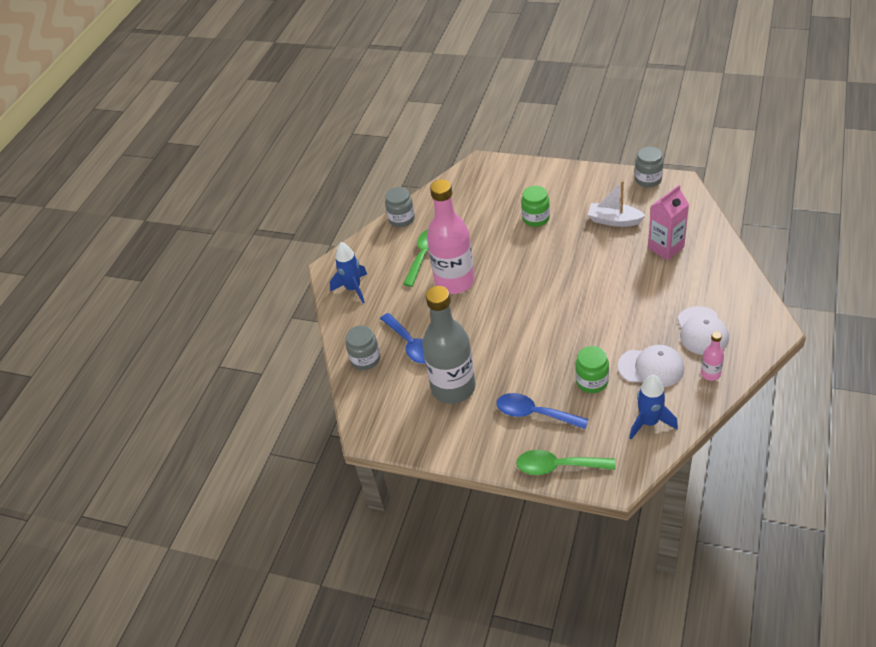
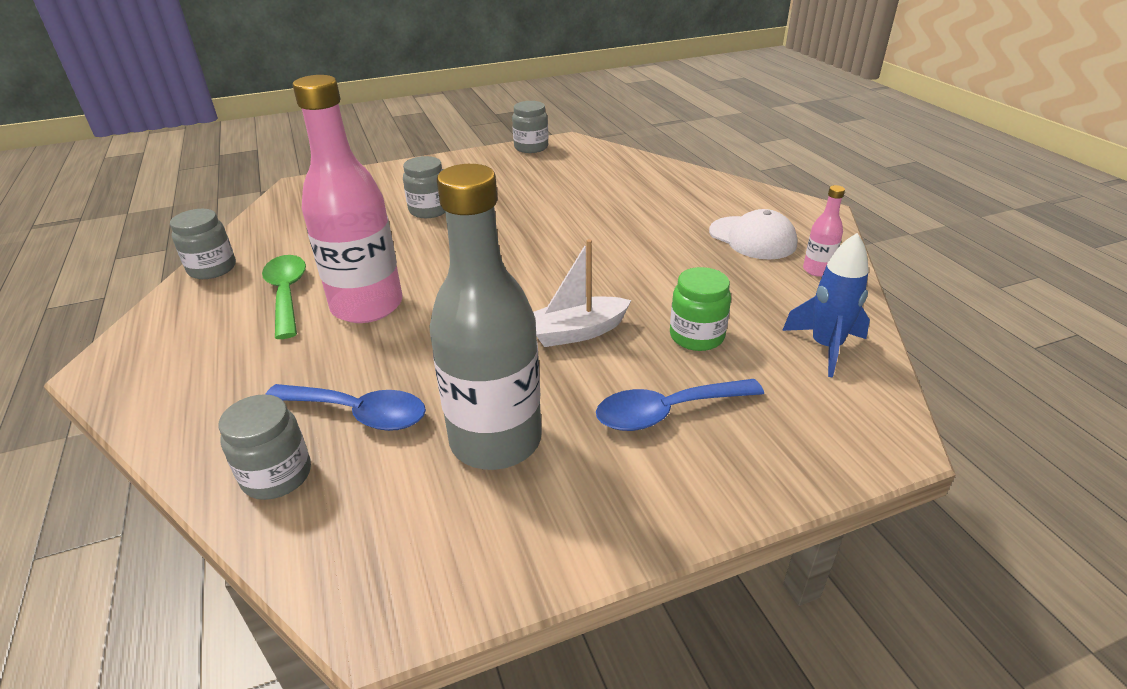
camera: 45 degrees left, 10 degrees down
blue rocket [330,242,367,303] -> none
green spoon [516,450,615,475] -> none
green jar [521,186,550,227] -> grey jar [403,156,445,218]
white boat [588,181,646,227] -> white boat moved to [533,239,631,347]
white cap [618,345,684,387] -> none
pink carton [648,185,689,260] -> none

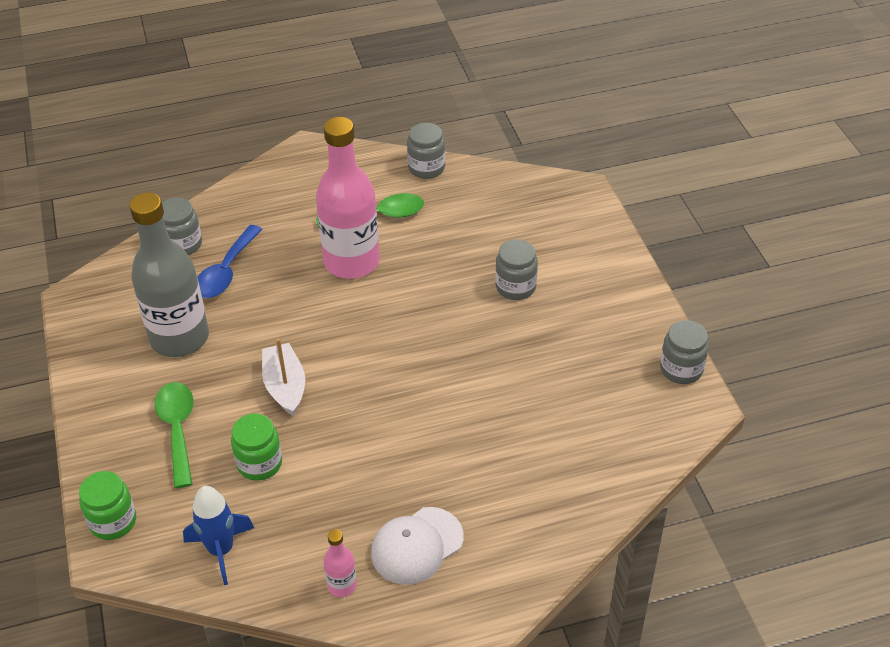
camera: 95 degrees right, 10 degrees up
blue spoon [596,379,764,431] -> green spoon [155,382,194,488]
none -> green jar [79,471,136,540]

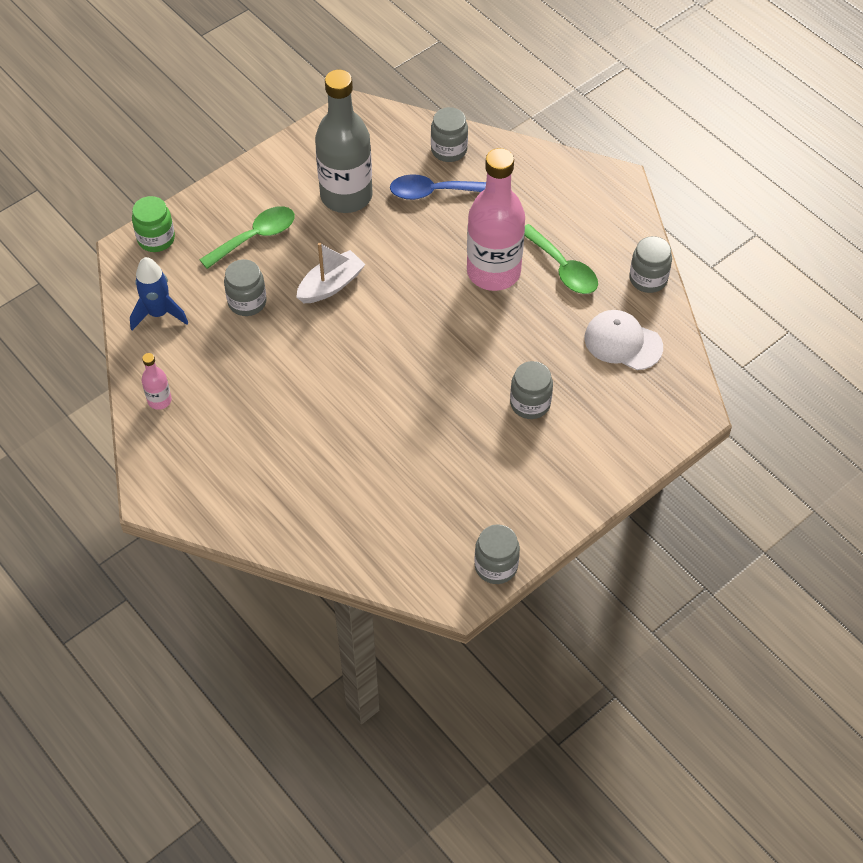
camera: 65 degrees right, 10 degrees up
green jar [231,414,282,481] -> grey jar [224,259,267,316]
white cap [371,507,464,585] -> white cap moved to [584,310,663,370]

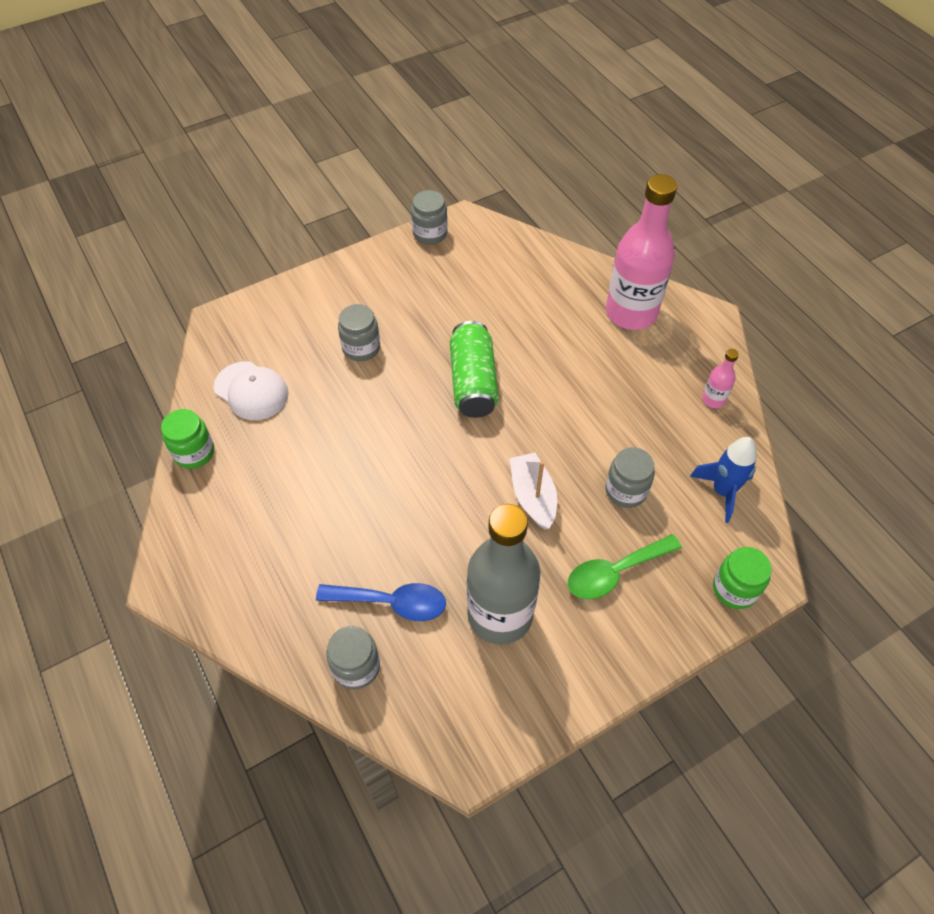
camera: 170 degrees left, 0 degrees up
white boat [296,243,366,303] -> white boat turned 105 degrees clockwise [510,453,557,530]
pink bottle [467,148,525,291] -> pink bottle moved to [606,174,677,330]
green spoon [524,224,598,294] -> none
grey jar [629,236,672,293] -> green jar [161,409,214,469]
none -> green can [450,321,499,418]

